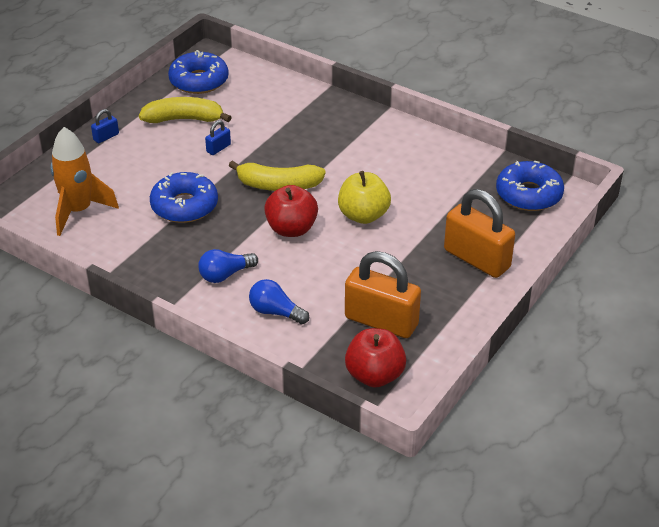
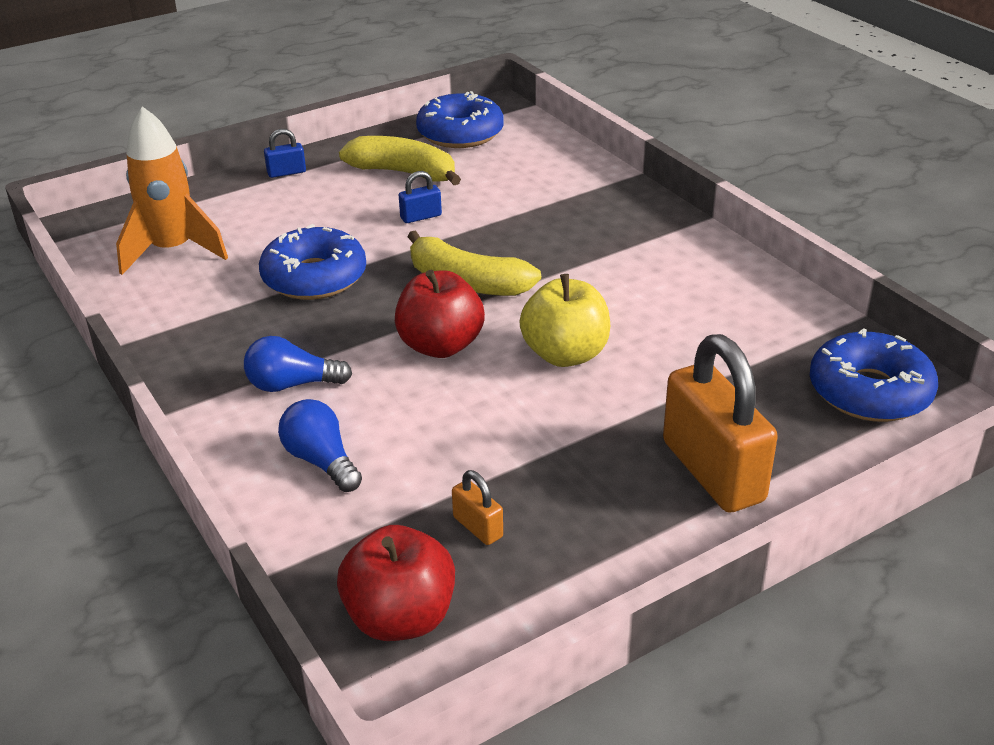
camera: 25 degrees right, 5 degrees down
orange padlock [345,251,421,338] -> orange padlock [452,470,503,545], size x0.43

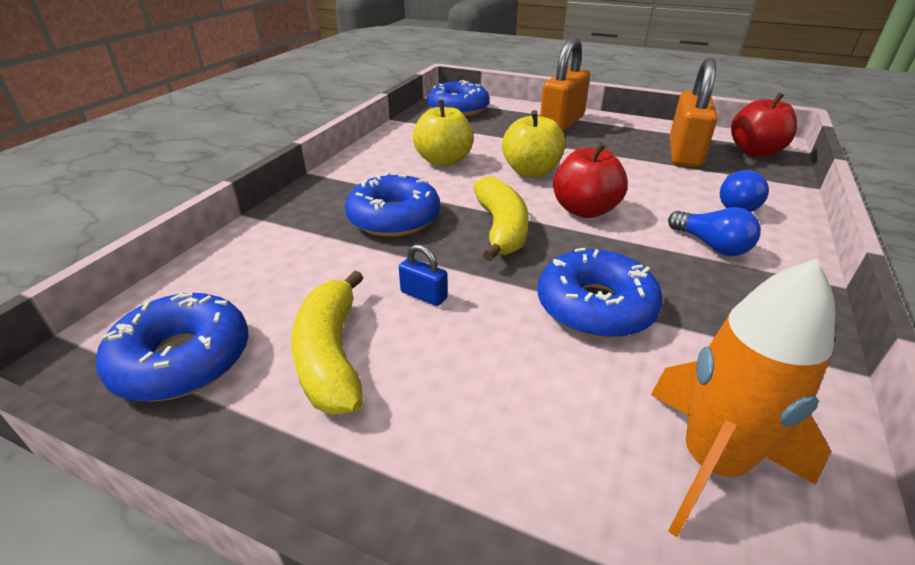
camera: 125 degrees left, 0 degrees up
blue padlock [264,129,306,178] -> none
orange padlock [452,470,503,545] -> orange padlock [670,58,718,167], size x2.33
none -> blue donut [345,172,440,237]
none -> yellow apple [413,100,474,167]

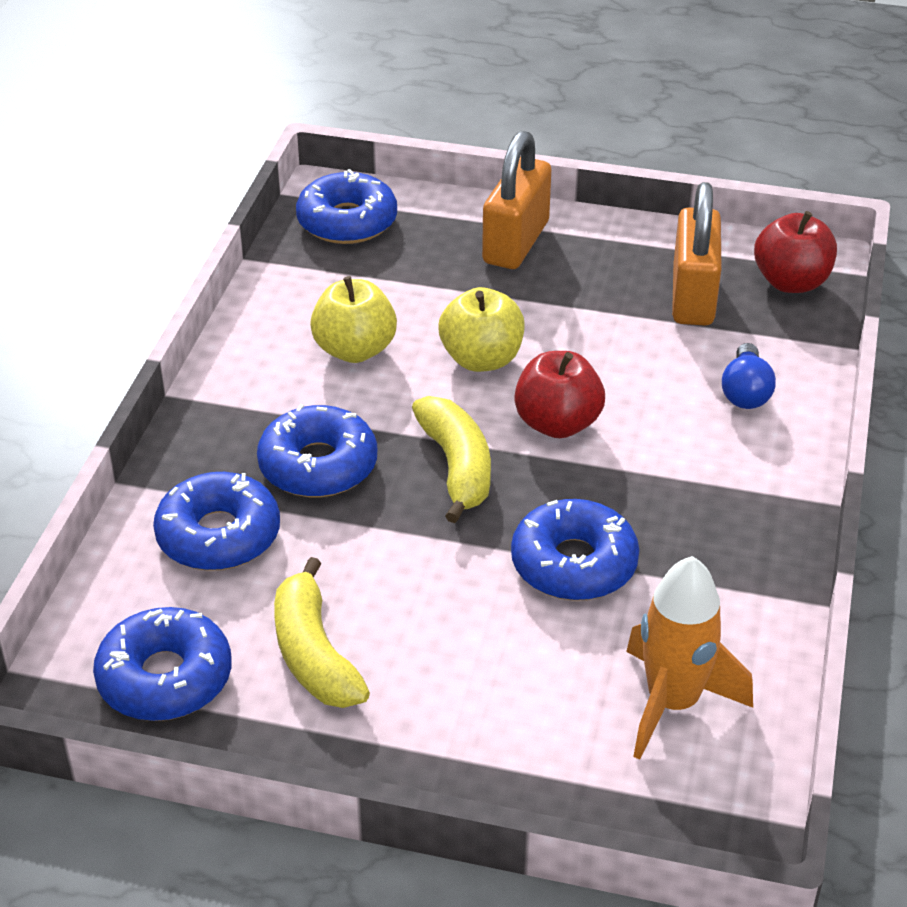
camera: 10 degrees left, 5 degrees up
blue padlock [399,244,448,306] -> none
blue light bulb [668,207,761,256] -> none
none -> blue donut [153,472,280,571]

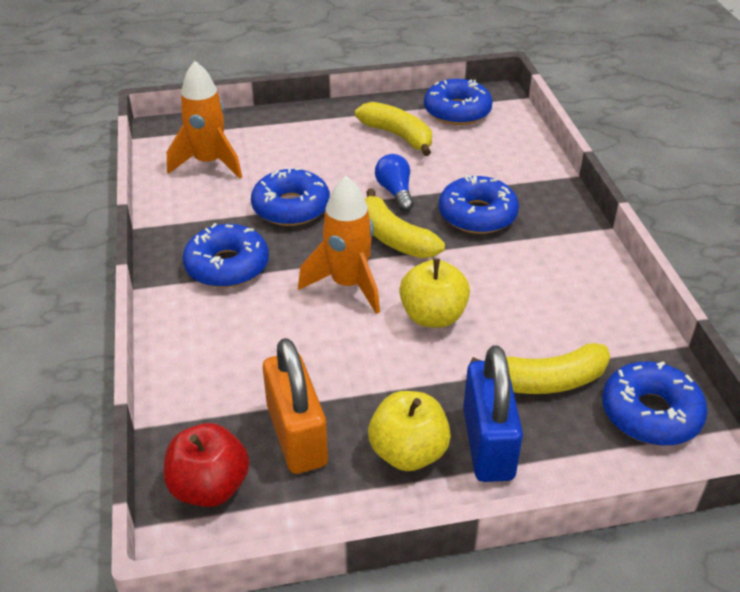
camera: 155 degrees right, 0 degrees up
blue donut [153,472,280,571] -> blue donut moved to [183,223,269,288]
yellow apple [310,276,397,363] -> yellow apple moved to [368,391,451,471]
orange padlock [482,131,551,269] -> blue padlock [463,345,523,482]
red apple [514,351,605,438] -> orange rocket [298,176,380,314]
blue light bulb [722,343,776,409] -> blue light bulb moved to [375,154,414,211]
none -> yellow banana [470,343,610,394]

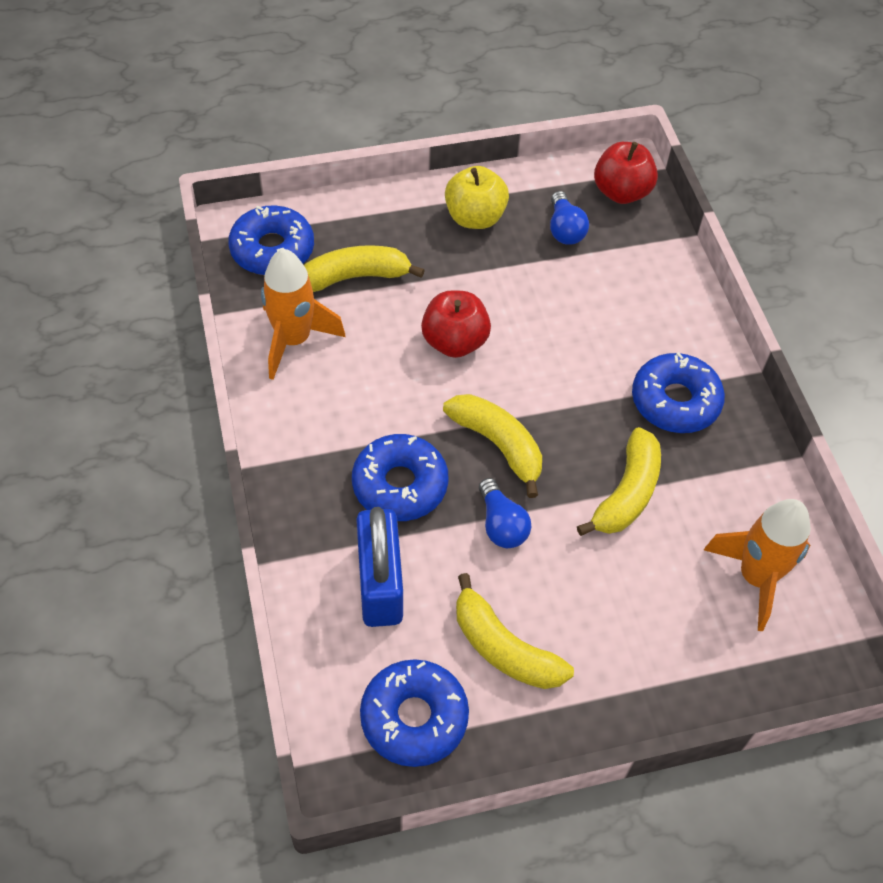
camera: 175 degrees right, 15 degrees up
blue donut [251,167,330,226] -> yellow banana [577,427,661,536]
orange padlock [263,338,328,474] -> blue light bulb [550,191,589,245]
orange rocket [298,176,380,314] -> orange rocket moved to [261,249,346,380]
yellow apple [399,258,470,328] -> red apple [421,290,491,358]
blue padlock [463,345,523,482] -> blue padlock moved to [356,507,403,627]

